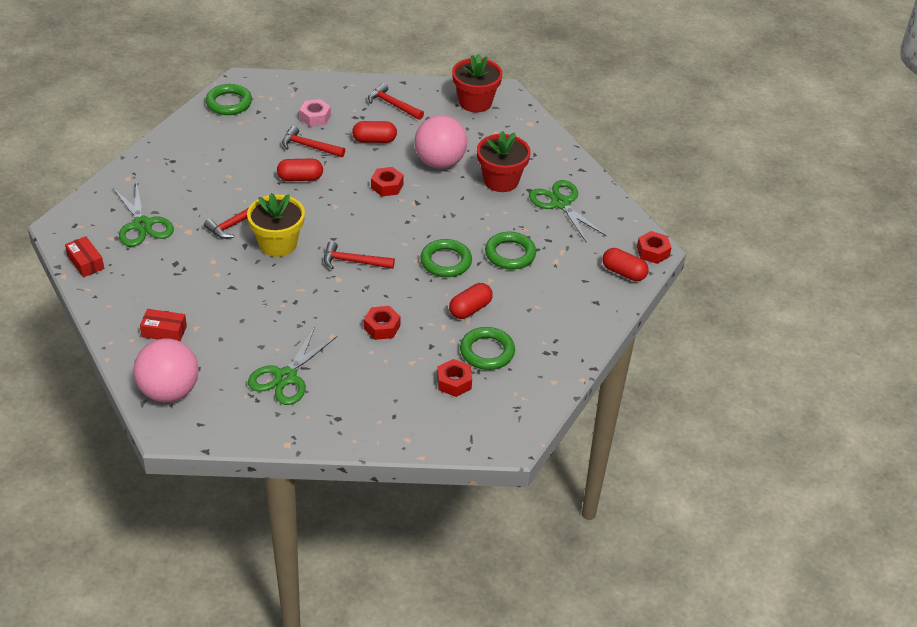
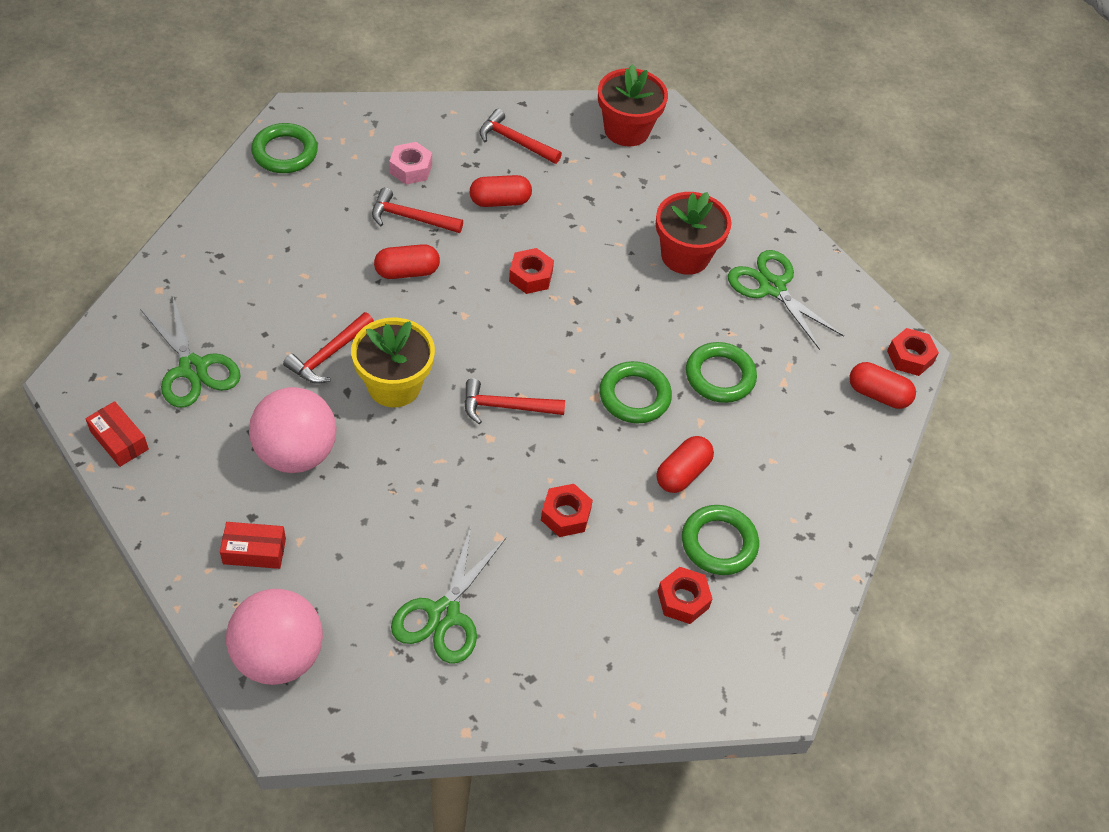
camera: 10 degrees left, 10 degrees up
pink ball [414,115,467,169] -> pink ball moved to [249,387,336,473]

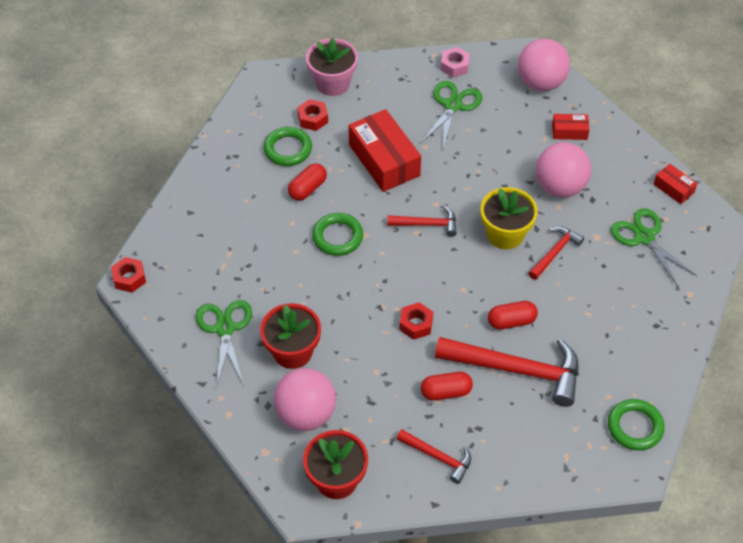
camera: 175 degrees left, 0 degrees up
red hammer [372,188,463,233] -> red hammer [435,337,579,407], size x1.92
pink nut [389,142,432,185] -> pink nut moved to [441,47,470,78]
red nut [541,484,593,537] -> red box [349,109,421,192]
green ring [686,342,757,403] -> none
green scissors [728,250,844,350] -> green scissors turned 150 degrees counterclockwise [196,300,252,388]
red capsule [849,362,916,409] -> none
none -> pink ball [274,368,336,431]
none -> pink flower pot [306,38,358,96]

